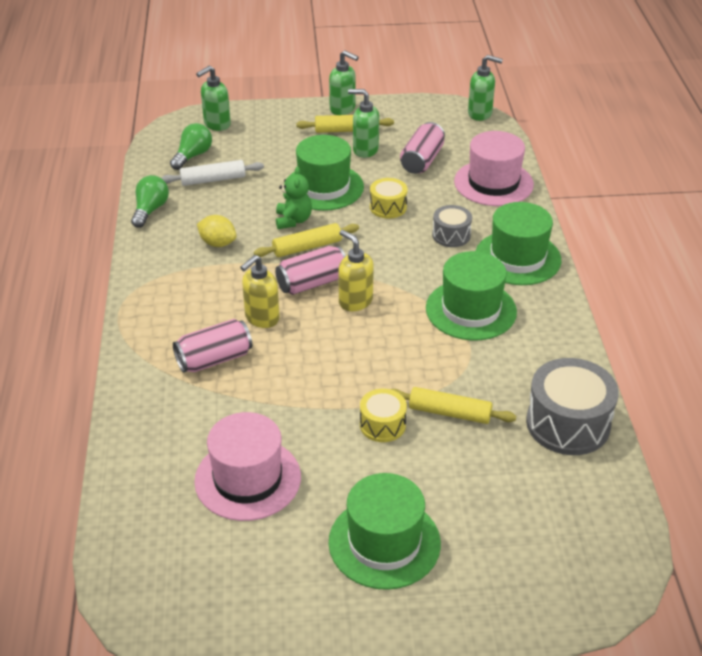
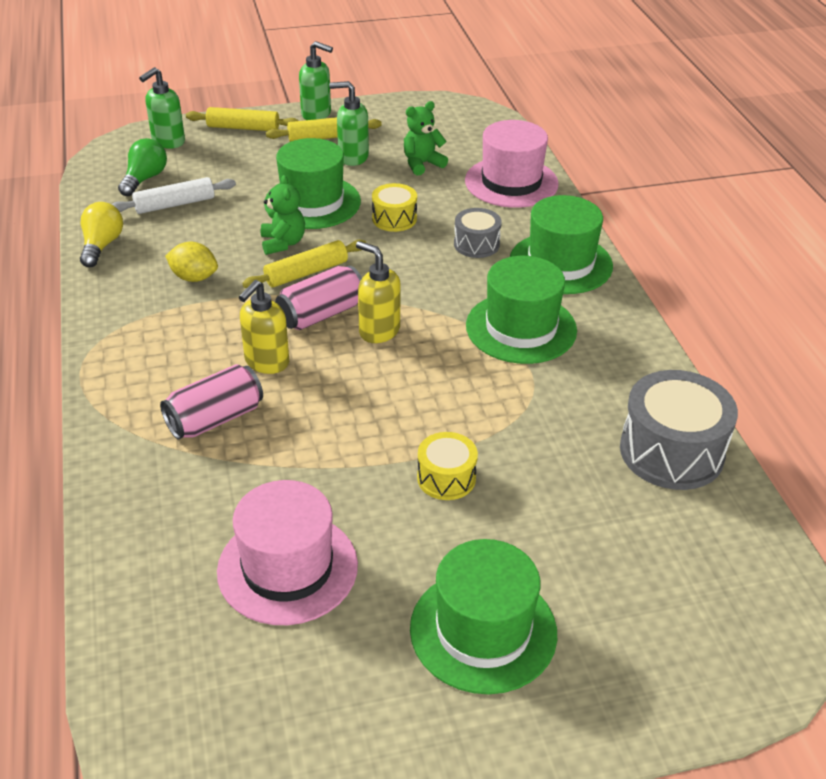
camera: 10 degrees left, 0 degrees up
green light bulb [131,175,169,228] -> yellow light bulb [80,202,123,267]
yellow rolling pin [391,387,516,424] -> yellow rolling pin moved to [186,107,299,131]
pink can [400,122,445,174] -> green teddy bear [404,101,448,176]
green soap dispenser [468,55,503,121] -> none

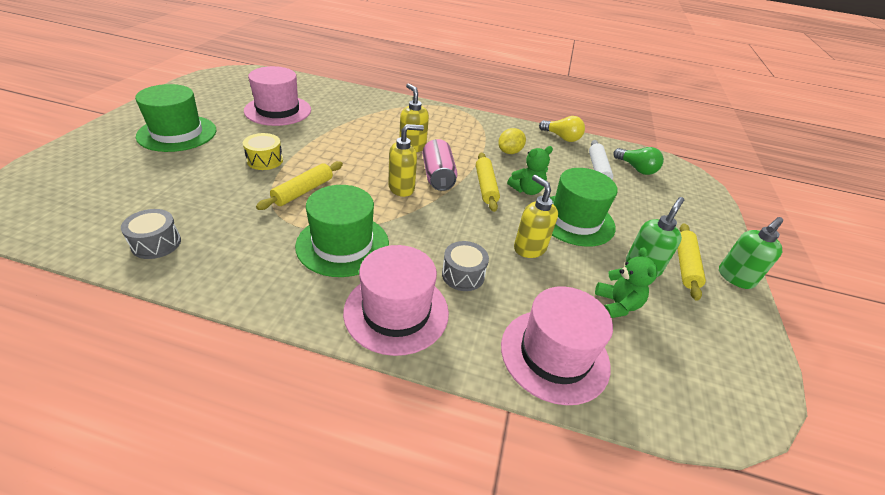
camera: 115 degrees right, 0 degrees up
green soap dispenser [139,67,185,149] -> none
pink can [160,364,263,440] -> none
yellow rolling pin [186,107,299,131] -> yellow rolling pin moved to [256,161,343,210]
green teddy bear [261,175,305,255] -> green teddy bear turned 45 degrees counterclockwise [507,146,553,195]
yellow drum [372,183,417,232] -> yellow soap dispenser [514,175,558,258]
green hat [510,195,613,294] -> pink hat [343,245,449,356]
grey drum [620,370,738,490] -> grey drum [121,209,181,259], size x0.55

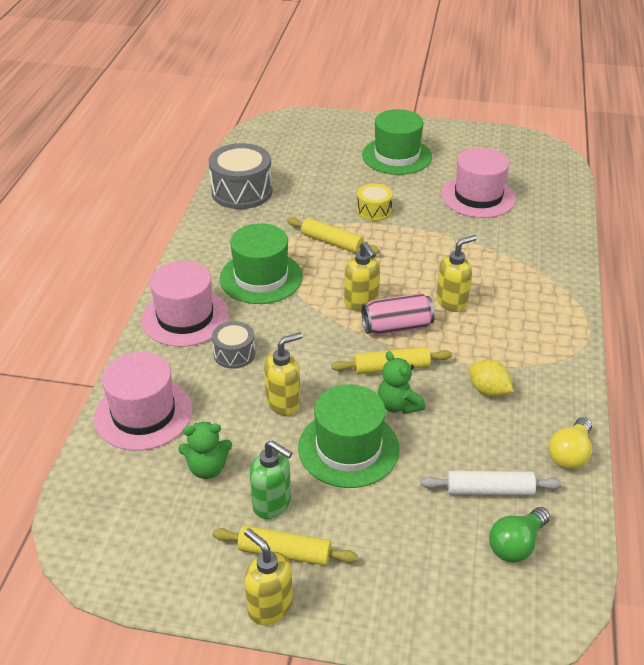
camera: 90 degrees right, 0 degrees up
grey drum [121,209,181,259] -> grey drum [209,143,272,209], size x1.81
green soap dispenser [719,217,783,289] -> yellow soap dispenser [244,528,293,625]

